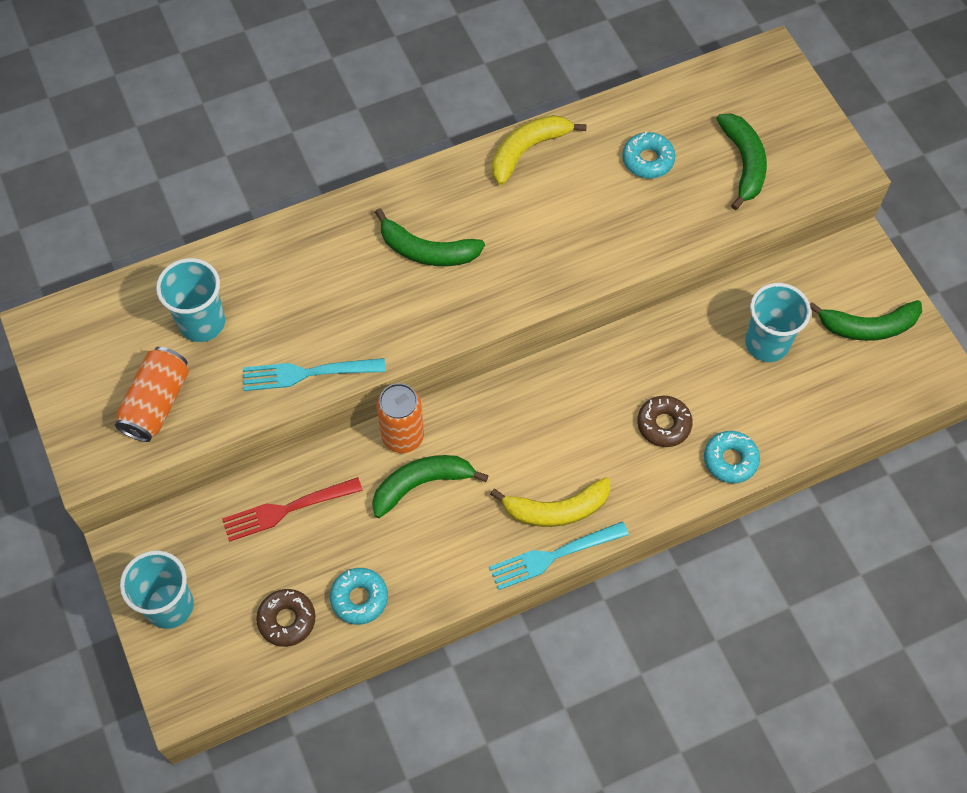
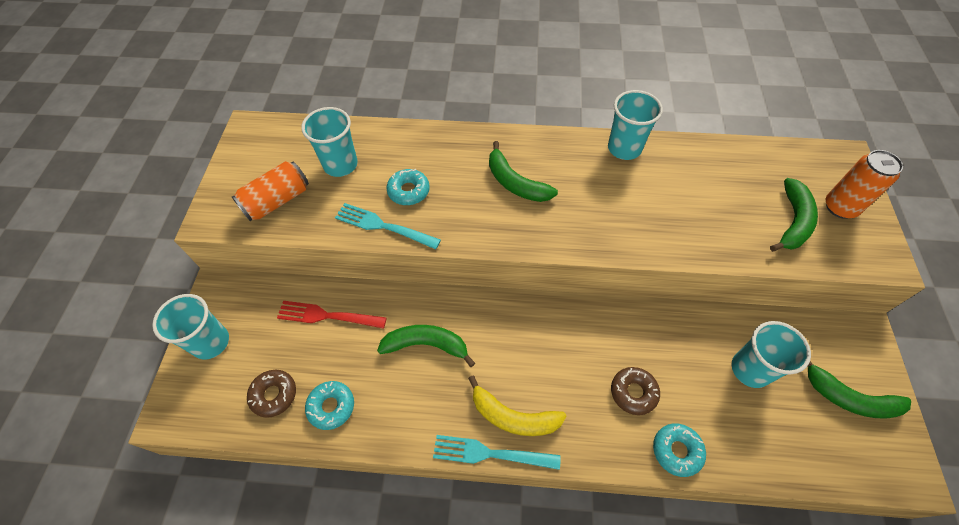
camera: 30 degrees right, 5 degrees down
orange can [376,383,424,453] -> orange can moved to [826,150,903,219]
yellow banana [492,115,587,185] -> turquoise cup [608,90,663,160]
turquoise donut [622,131,675,179] -> turquoise donut moved to [386,169,430,205]

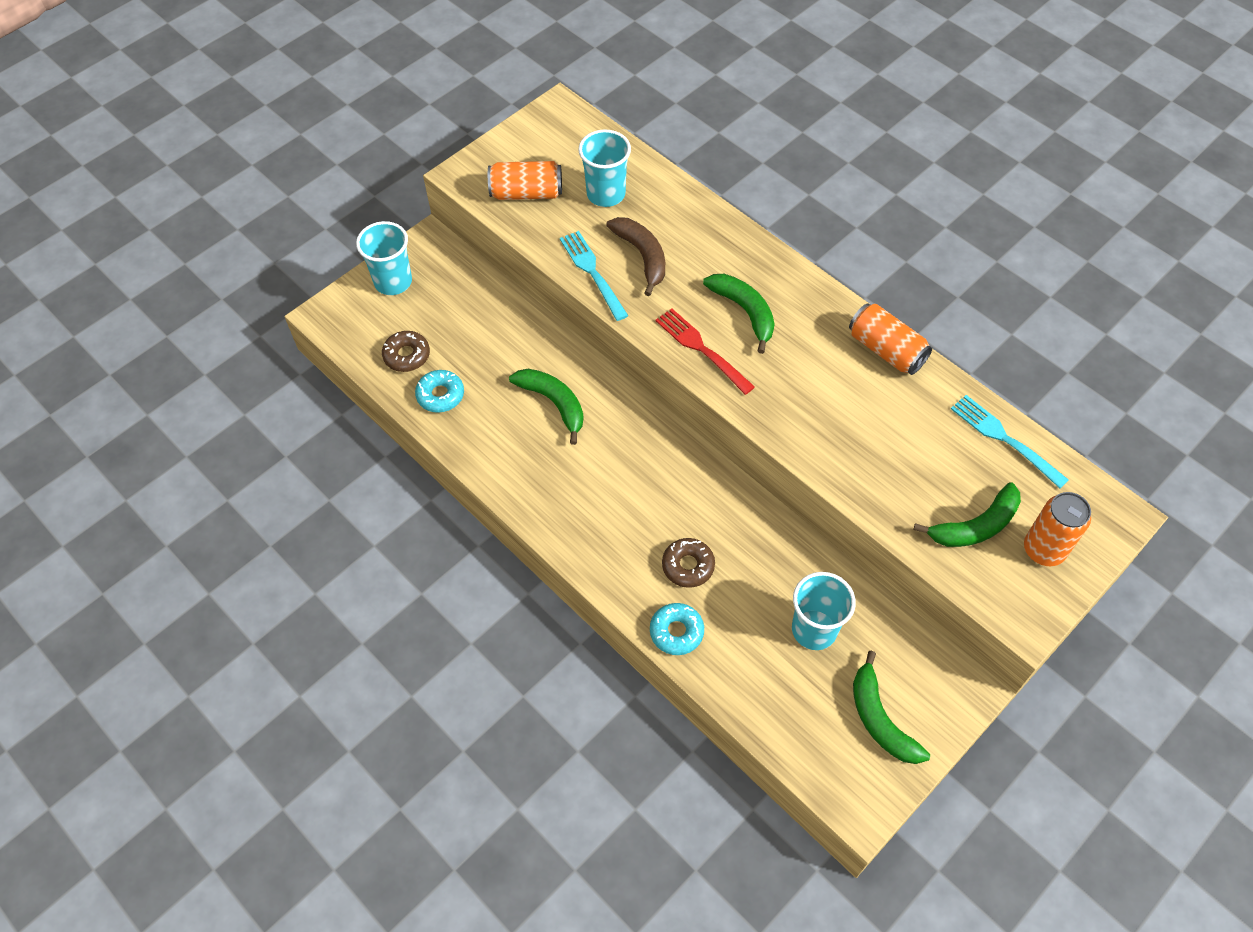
camera: 40 degrees right, 0 degrees up
red fork [277,301,387,329] -> red fork moved to [655,308,755,395]
turquoise donut [386,169,430,205] -> brown banana [606,217,665,296]
turquoise fork [433,435,561,470] -> turquoise fork moved to [951,395,1069,488]
yellow banana [468,375,566,436] -> none
green banana [489,141,558,202] -> green banana turned 150 degrees clockwise [703,274,775,354]
turquoise cup [608,90,663,160] -> orange can [849,303,932,375]

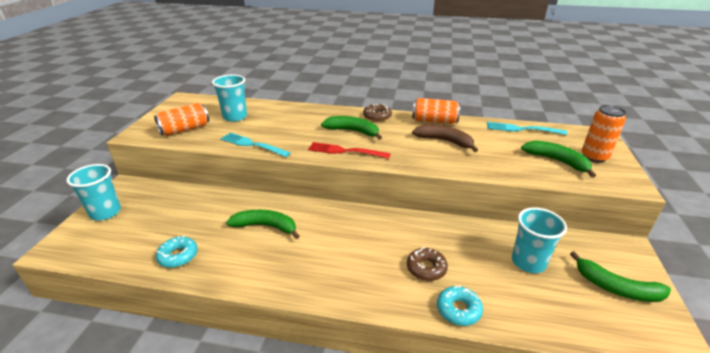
camera: 35 degrees left, 25 degrees down
brown donut [382,331,430,372] -> brown donut moved to [363,104,392,122]
brown banana [606,217,665,296] -> brown banana moved to [412,124,478,152]
green banana [913,482,1021,547] -> green banana turned 75 degrees counterclockwise [521,140,596,178]

